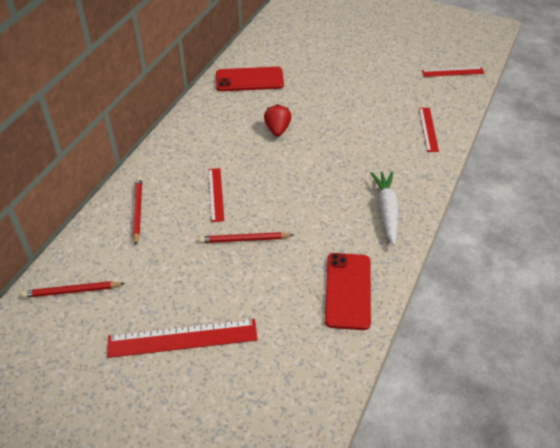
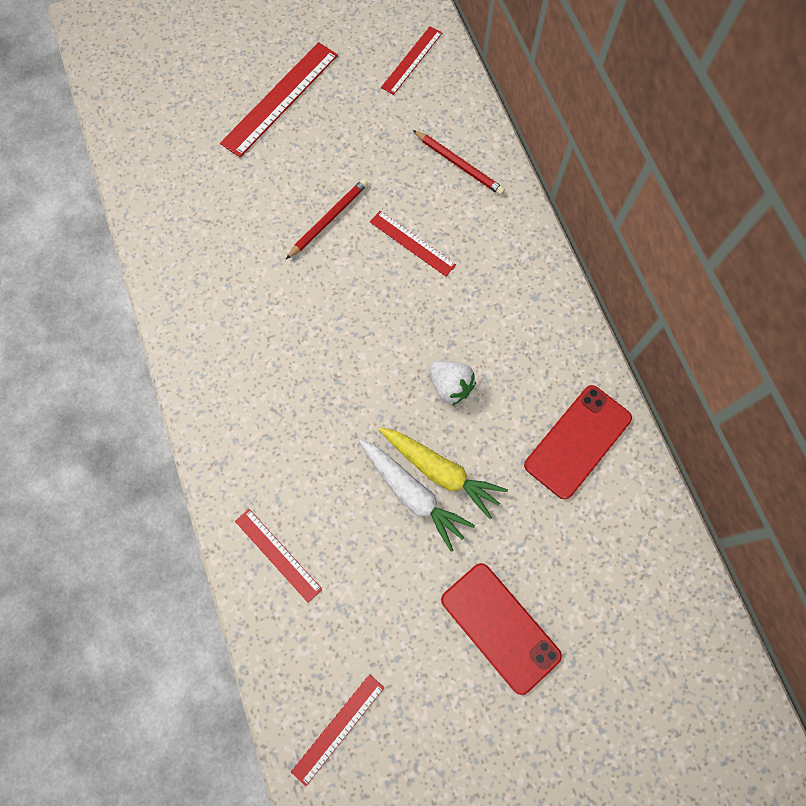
camera: 135 degrees right, 25 degrees up
red pencil [21,281,125,298] -> red ruler [381,26,442,95]
red strawberry [264,104,292,136] -> white strawberry [429,361,476,406]
red phone [325,253,371,330] -> red phone moved to [441,563,562,695]
white carrot [370,171,399,246] -> white carrot moved to [359,439,475,552]
none -> yellow carrot [379,427,508,519]

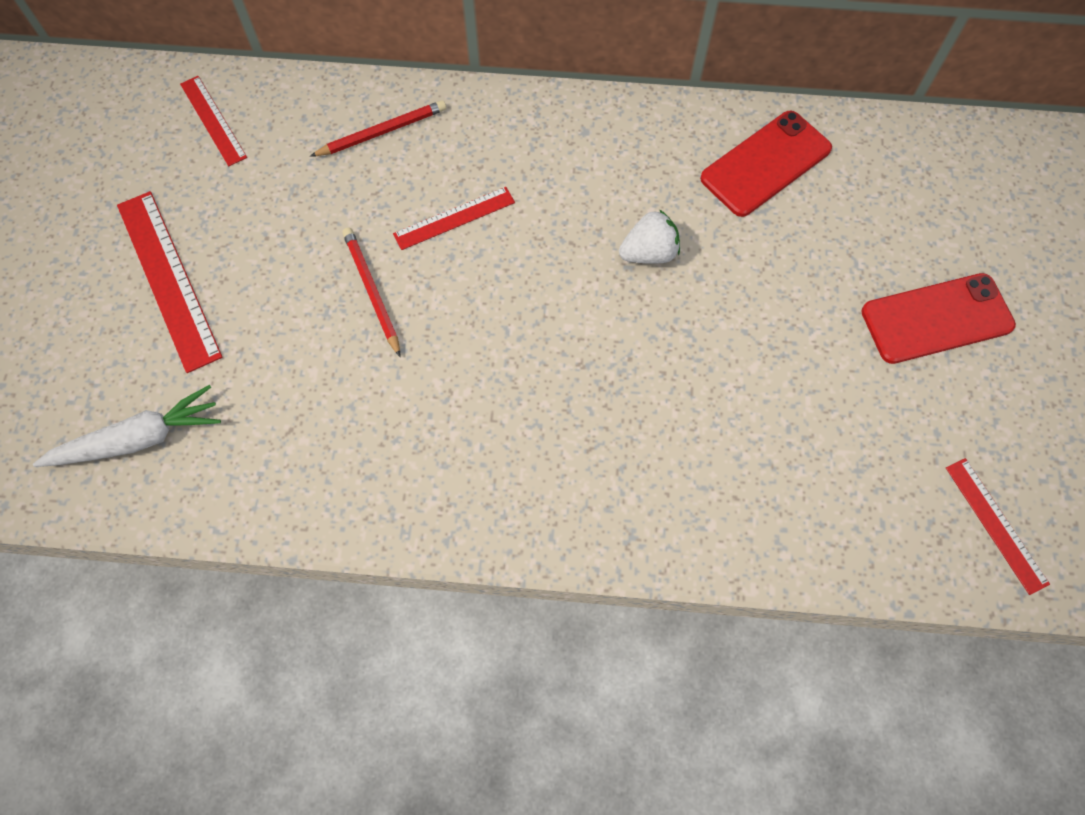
camera: 65 degrees left, 5 degrees down
red ruler [235,509,322,603] -> none
white carrot [359,439,475,552] -> white carrot moved to [33,385,221,467]
yellow carrot [379,427,508,519] -> none
red phone [524,385,632,499] -> red phone turned 75 degrees clockwise [700,111,832,217]

